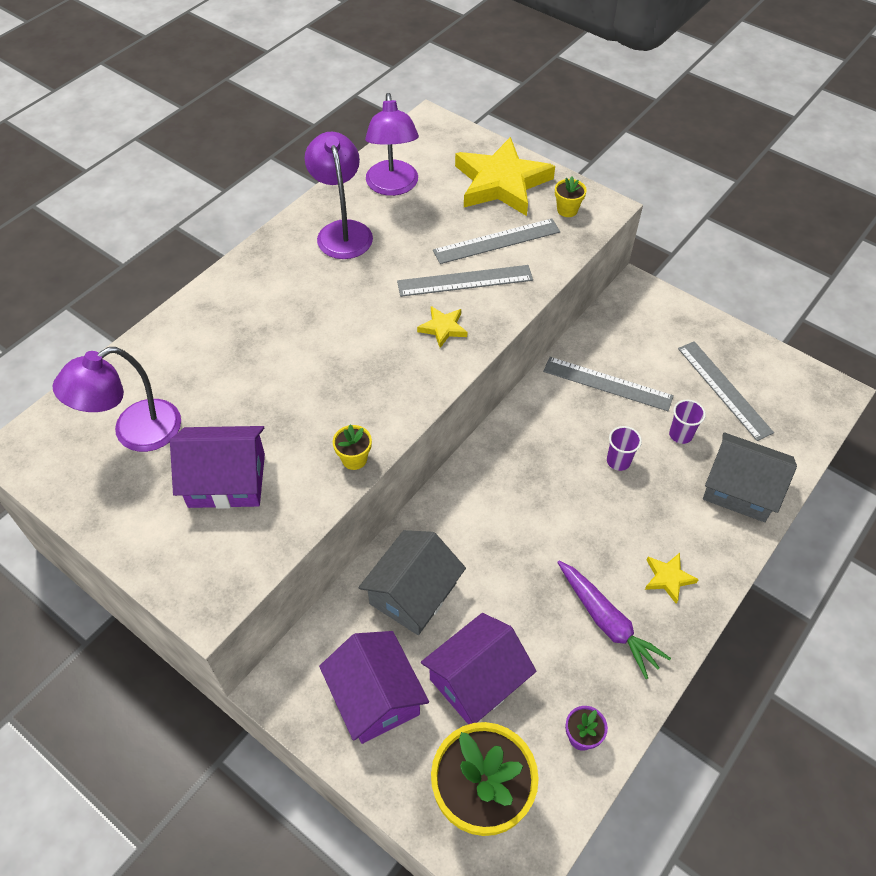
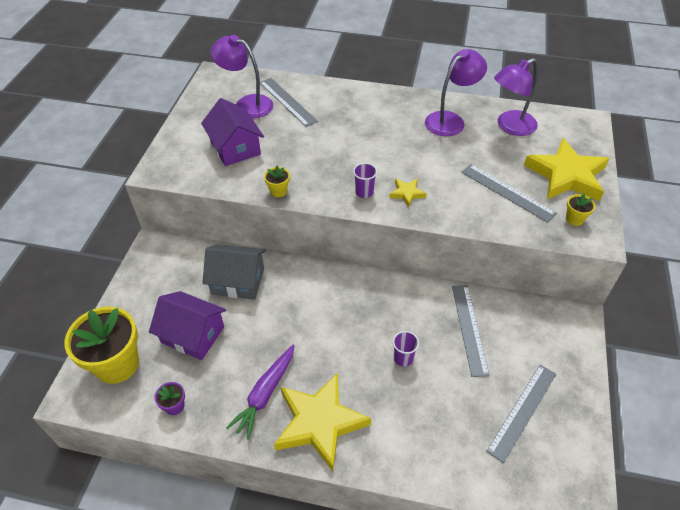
camera: 65 degrees right, 5 degrees down
purple house [319,631,429,744] -> none
grey ruler [397,265,533,297] -> grey ruler moved to [260,78,318,127]
yellow star [645,553,699,604] -> yellow star [274,373,371,471], size x2.28
purple cup [669,399,706,444] -> purple cup moved to [353,163,377,198]
grey house [703,432,797,522] -> none

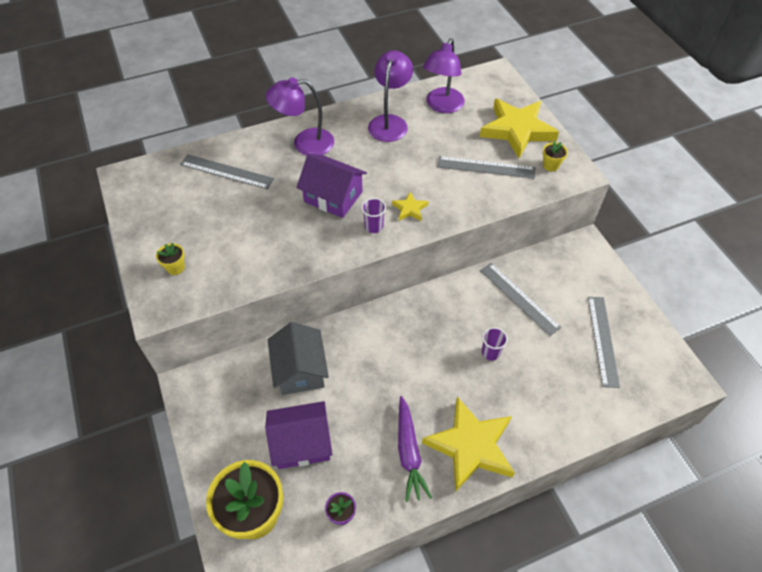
camera: 35 degrees left, 5 degrees up
purple house [201,98,264,166] -> purple house moved to [296,154,367,218]
grey house [202,244,266,300] -> grey house turned 75 degrees counterclockwise [268,322,329,395]
purple lamp [210,35,273,118] -> purple lamp moved to [266,77,334,156]
yellow flower pot [264,166,290,197] -> yellow flower pot moved to [156,243,185,275]

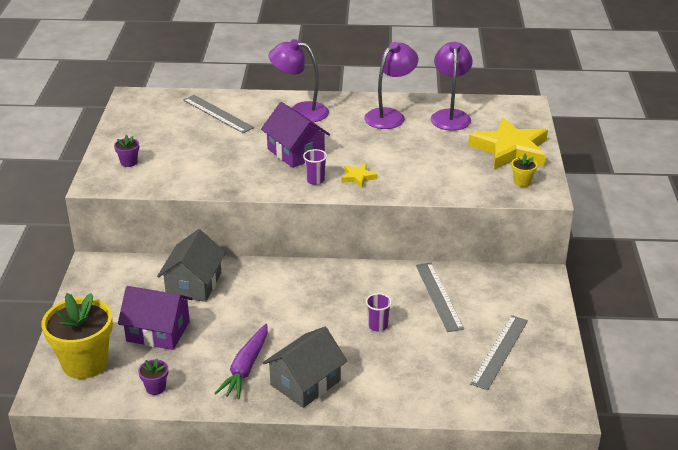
camera: 25 degrees right, 20 degrees down
yellow flower pot [156,243,185,275] -> purple flower pot [114,135,139,167]
yellow star [422,397,515,491] -> grey house [263,327,347,408]
purple lamp [423,38,465,113] -> purple lamp turned 135 degrees clockwise [431,42,473,131]
grey ruler [437,156,535,179] -> none

